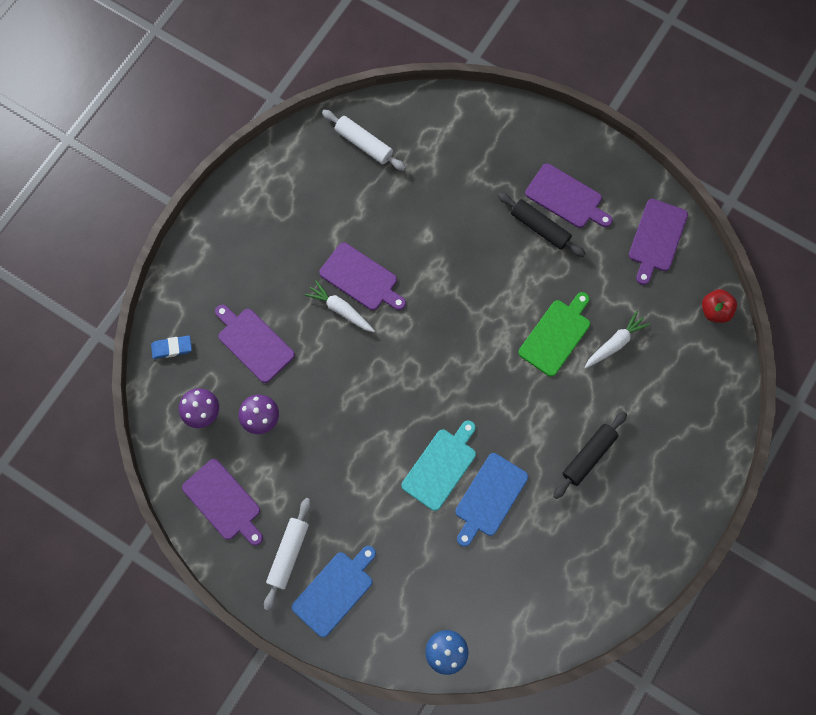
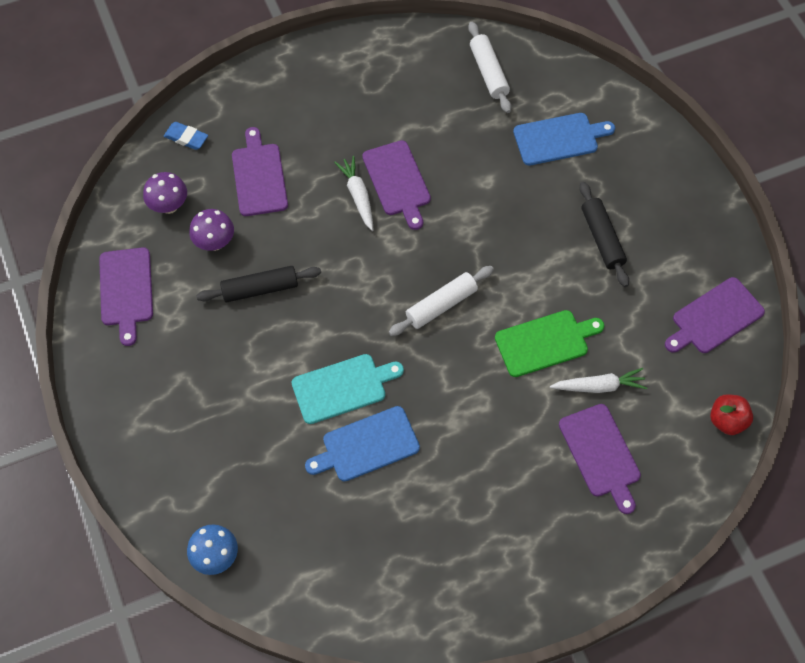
camera: 35 degrees right, 10 degrees down
white rolling pin [264,498,311,611] -> white rolling pin moved to [389,266,494,336]
blue cutting board [291,546,376,637] -> blue cutting board moved to [513,113,615,166]
purple cutting board [525,163,612,228] -> purple cutting board moved to [559,404,641,514]
black rolling pin [553,411,627,499] -> black rolling pin moved to [196,266,321,302]

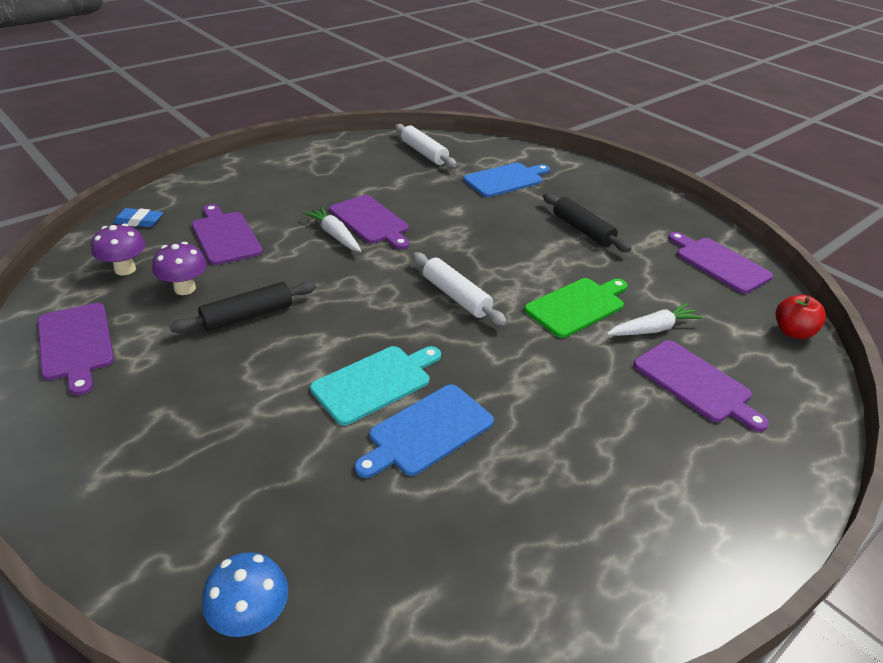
camera: 20 degrees left, 25 degrees down
white rolling pin [389,266,494,336] -> white rolling pin turned 75 degrees counterclockwise [413,252,507,326]
purple cutting board [665,277,765,353] -> purple cutting board turned 105 degrees clockwise [668,232,773,294]

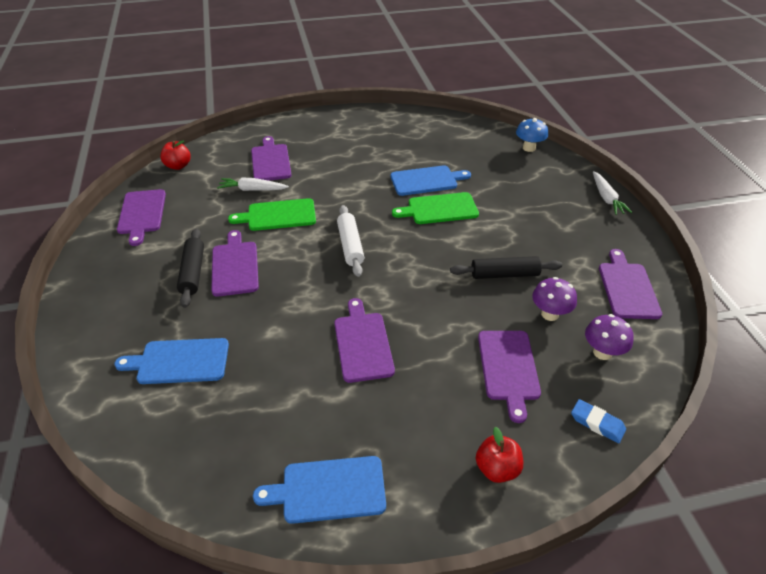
camera: 150 degrees left, 5 degrees up
white carrot [303,207,361,252] -> white carrot moved to [593,171,632,215]
turquoise cutting board [310,346,441,425] -> green cutting board [392,192,479,224]
white rolling pin [395,124,457,168] -> none
none -> purple cutting board [211,230,259,297]
none -> blue cutting board [253,456,386,524]
none -> red apple [476,427,523,483]

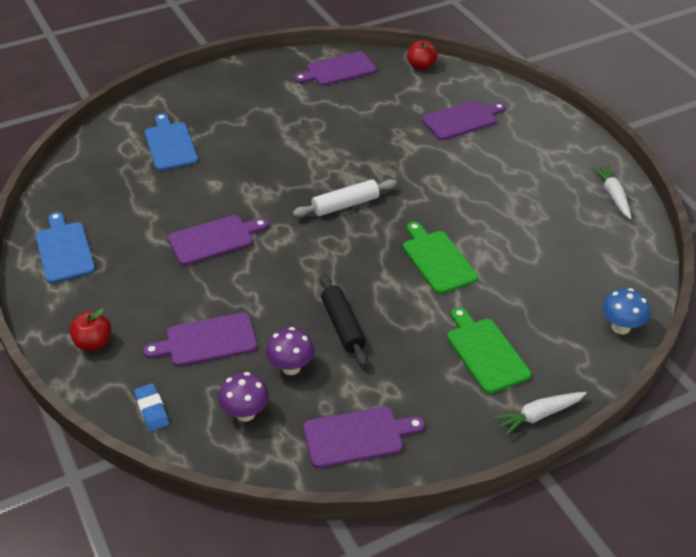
camera: 75 degrees right, 0 degrees up
black rolling pin [177,228,204,308] -> none
purple cutting board [211,230,259,297] -> none
white carrot [217,177,289,191] -> white carrot moved to [591,165,631,219]
green cutting board [228,198,316,231] -> green cutting board moved to [447,307,531,394]
blue cutting board [390,165,471,196] -> none
blue eraser [571,399,626,443] -> blue eraser turned 45 degrees counterclockwise [134,383,169,432]

